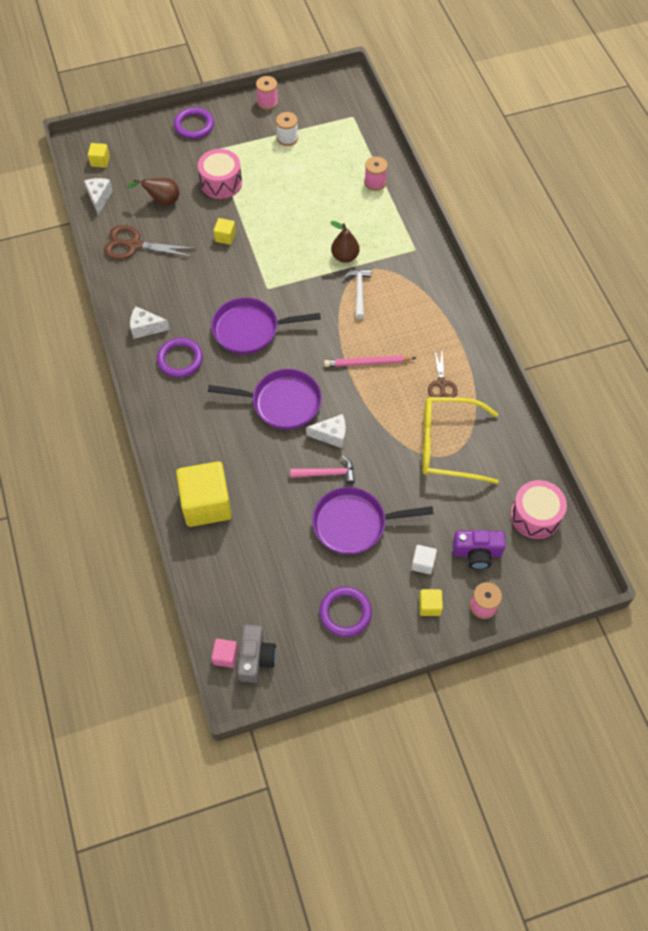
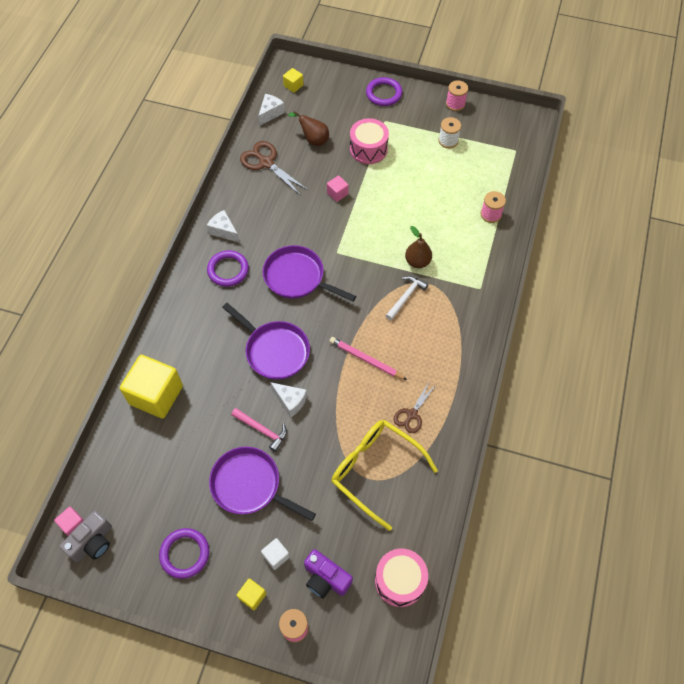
camera: 35 degrees right, 0 degrees up
yellow cube [213,218,236,245] -> pink cube [327,175,349,202]

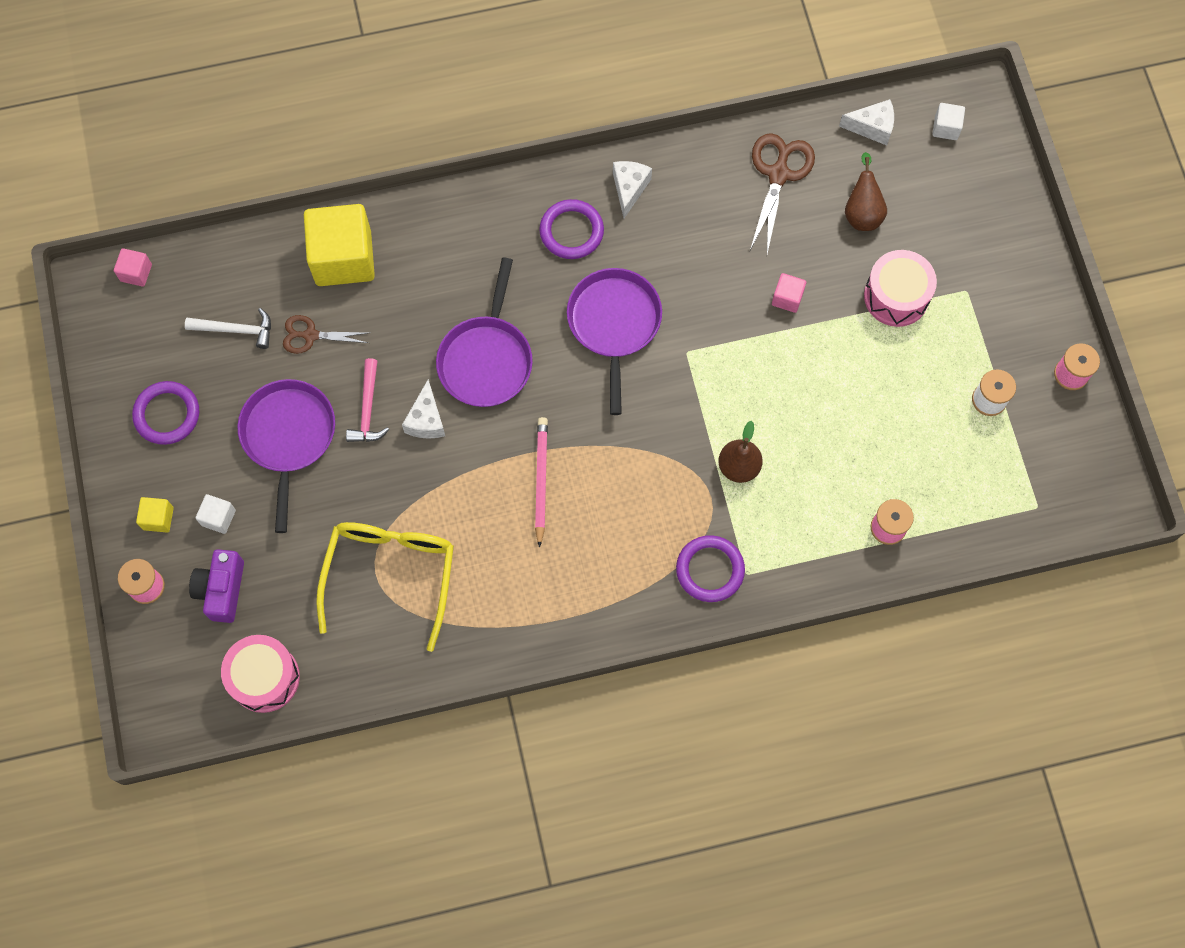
camera: 60 degrees right, 10 degrees up
grey camera [59,511,112,562] -> none
yellow cube [283,68,304,93] -> white cube [932,103,965,140]
purple ring [366,77,402,106] -> purple ring moved to [676,535,745,602]
white hammer [386,276,428,321] -> white hammer moved to [185,308,271,349]
brown scissors [394,382,436,433] -> brown scissors moved to [283,315,368,354]

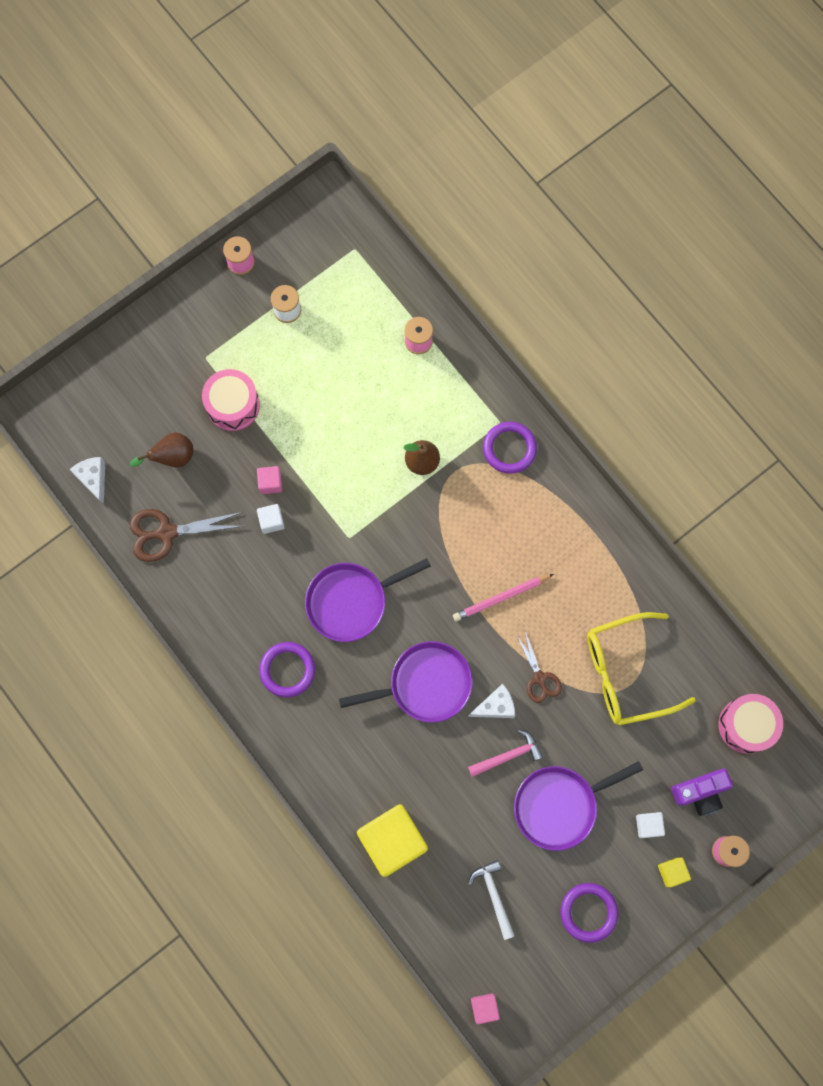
camera: 115 degrees left, 5 degrees up
brown scissors [283,315,368,354] -> brown scissors moved to [517,632,562,703]
white cheese [613,161,652,218] -> none
white cube [932,103,965,140] -> white cube moved to [257,504,285,534]

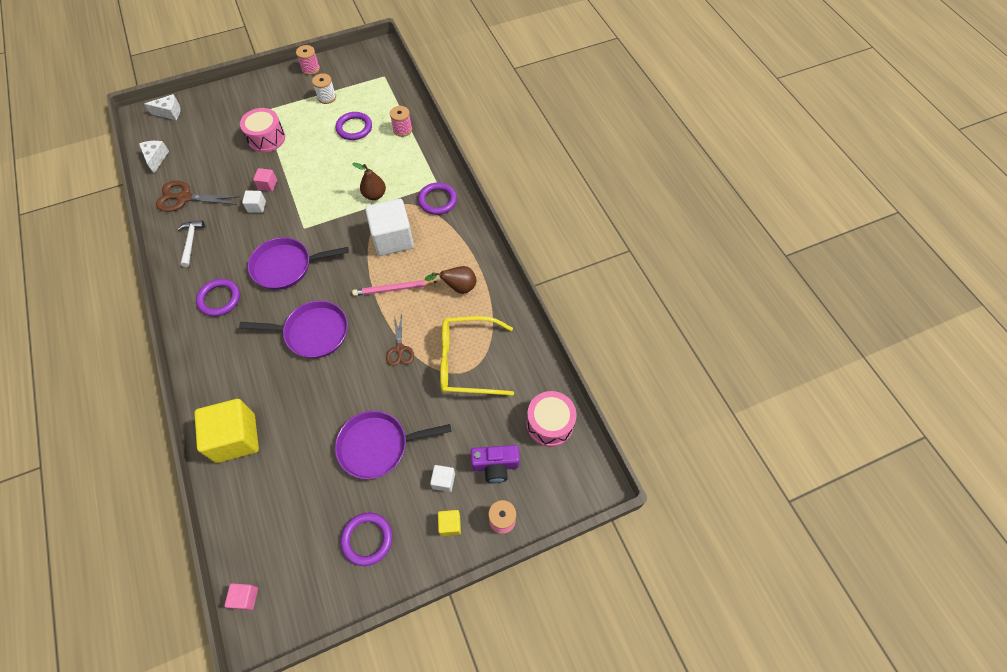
camera: 15 degrees right, 15 degrees down
brown pear [130,432,194,467] -> brown pear moved to [425,266,476,294]
white cheese [468,684,515,718] -> white cheese moved to [144,94,180,120]
pink hammer [468,729,543,777] -> none
white hammer [468,860,514,940] -> white hammer moved to [177,220,205,267]
none -> purple ring [336,112,372,140]
none -> white cube [365,199,414,256]

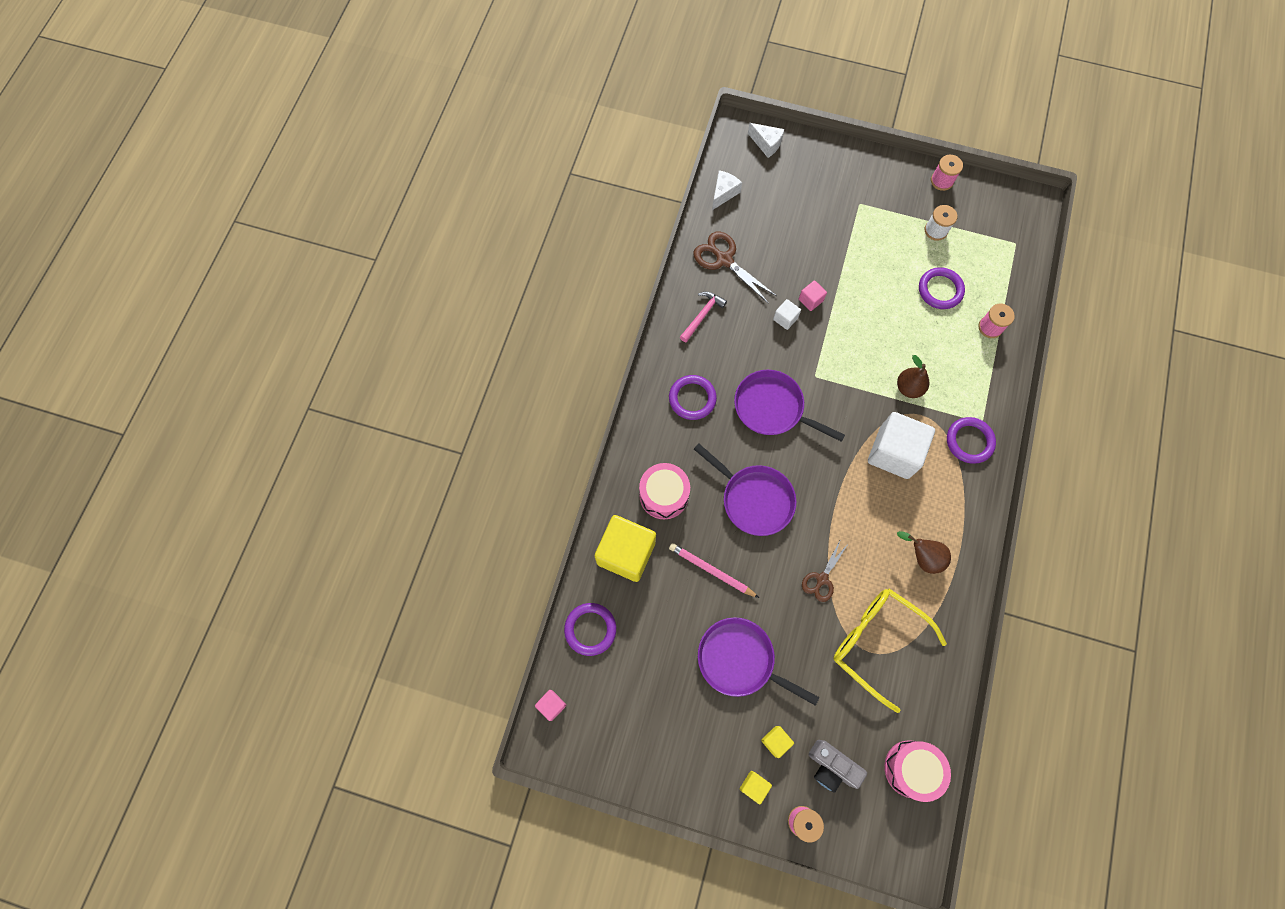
camera: 40 degrees right, 10 degrees up
white hammer [177,220,205,267] -> pink hammer [680,292,727,342]
pink drum [240,108,285,152] -> pink drum moved to [639,463,690,519]
purple ring [341,513,392,566] -> purple ring moved to [564,603,616,656]
pink pencil [352,280,437,296] -> pink pencil moved to [669,543,759,598]
white cube [430,465,455,492] -> yellow cube [761,726,794,758]
purple camera [471,445,520,483] -> grey camera [809,740,867,793]

